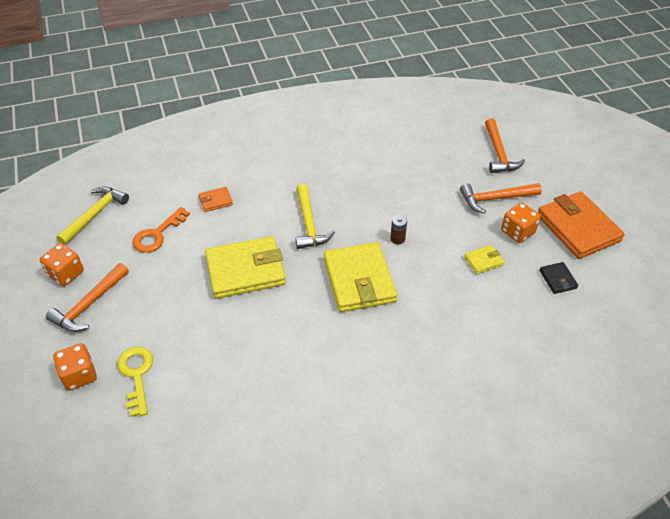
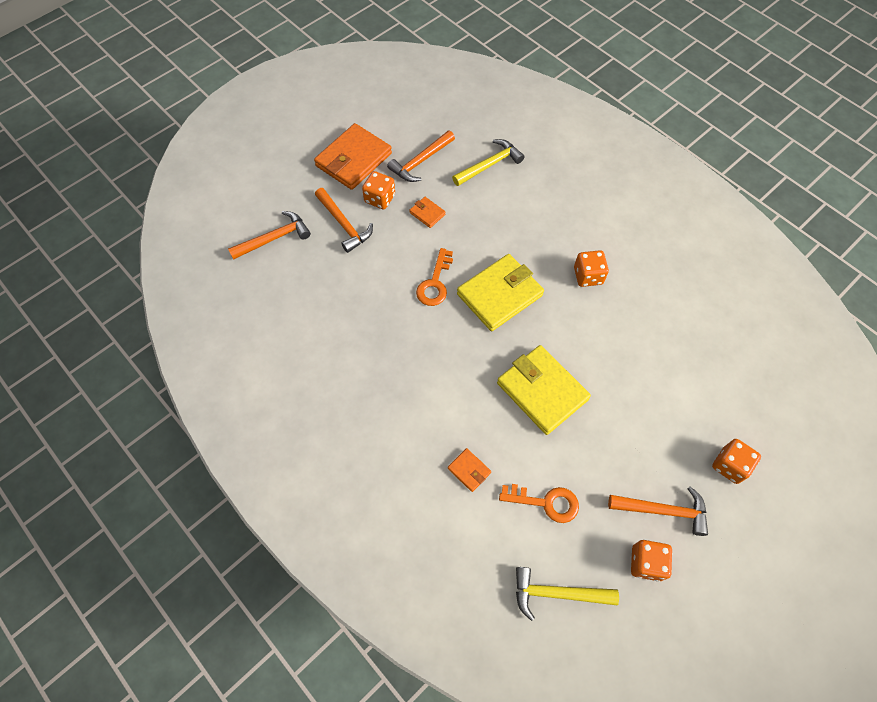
camera: 115 degrees left, 15 degrees up
yellow key [117,347,153,417] -> none
yellow hammer [295,184,335,249] -> yellow hammer moved to [452,139,525,186]
brown battery [390,215,407,244] -> orange key [416,248,453,306]
yellow wallet [464,245,504,274] -> orange wallet [409,197,446,228]
black wallet [540,262,578,294] -> orange hammer [387,131,455,182]
none -> orange dice [574,250,609,287]

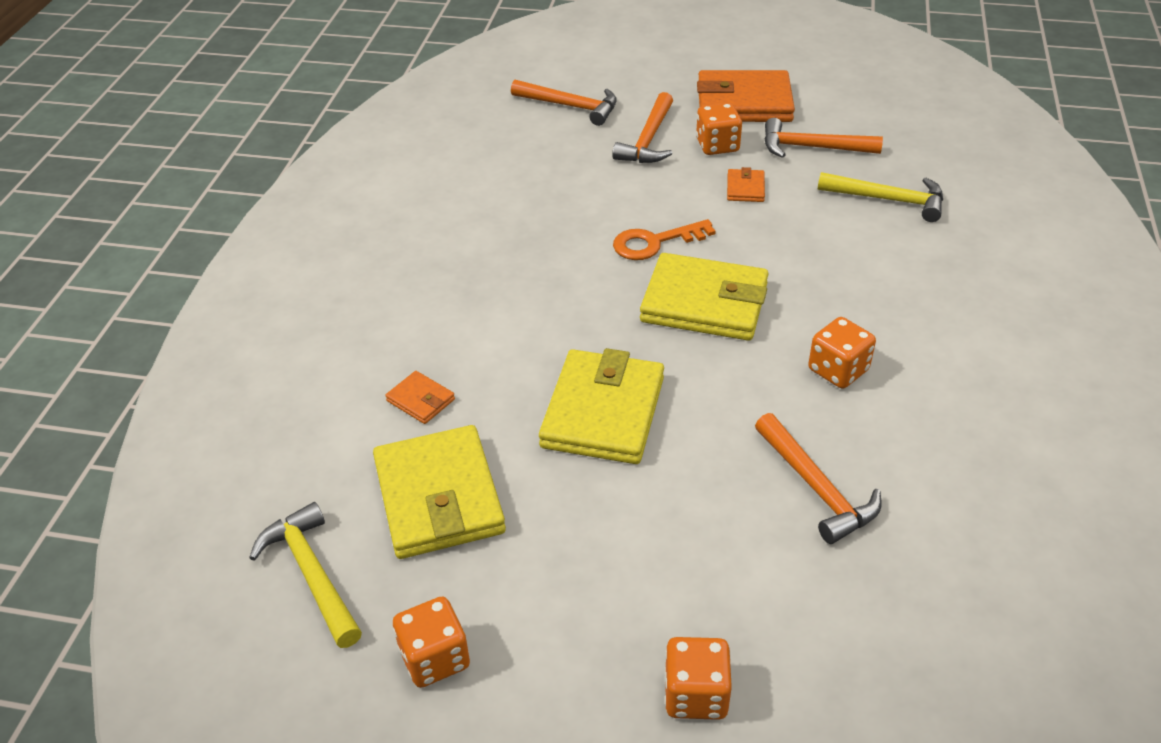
camera: 55 degrees right, 20 degrees down
orange wallet [448,448,491,492] -> orange wallet turned 60 degrees counterclockwise [385,371,455,424]
orange key [499,484,579,523] -> yellow wallet [373,425,506,559]
orange hammer [608,487,708,536] -> orange hammer moved to [755,413,882,544]

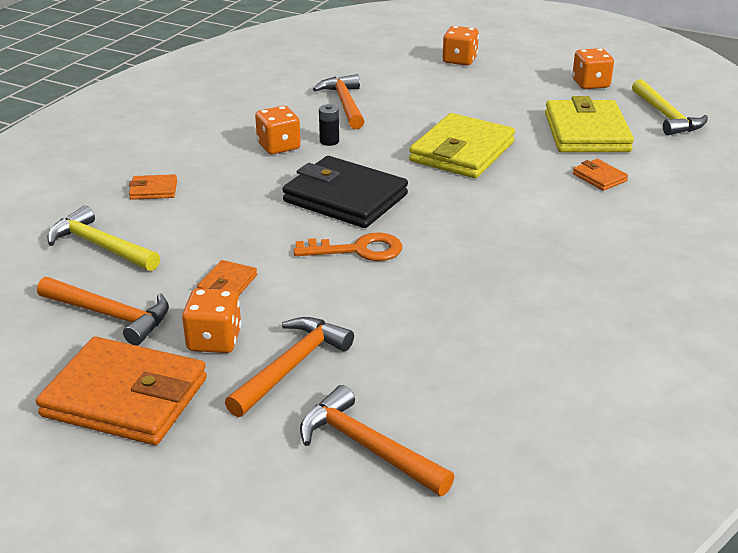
camera: 165 degrees left, 10 degrees down
yellow wallet [640,253,768,341] -> black wallet [282,156,408,228]
none -> orange wallet [129,174,177,200]
none -> black battery [319,104,339,146]

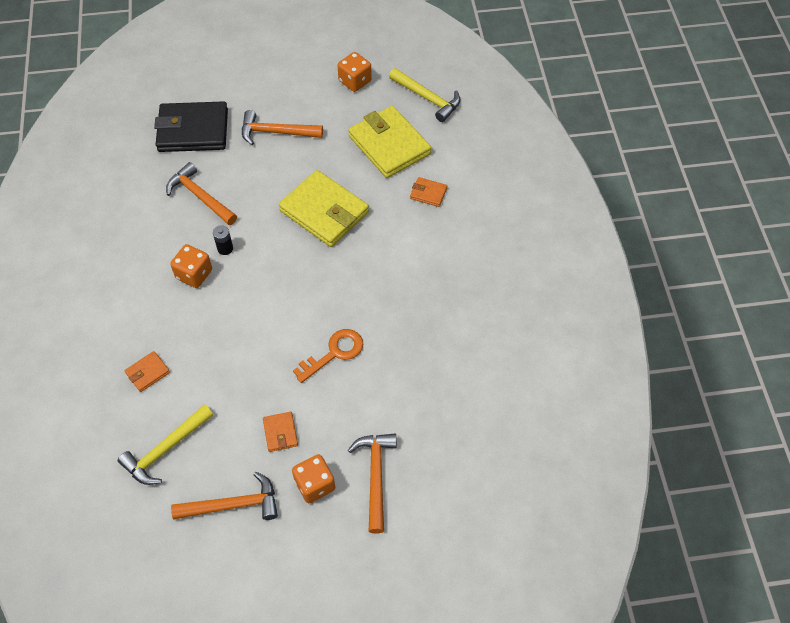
camera: 35 degrees left, 25 degrees up
orange wallet [36,337,207,445] -> none
yellow hammer [47,206,160,271] -> yellow hammer turned 45 degrees counterclockwise [118,404,213,485]
black wallet [282,156,408,228] -> black wallet moved to [154,101,228,152]
orange hammer [300,385,454,496] -> orange hammer moved to [242,110,323,145]
yellow wallet [409,113,515,178] -> yellow wallet turned 45 degrees counterclockwise [279,170,369,247]
orange dice [443,26,479,65] -> none

